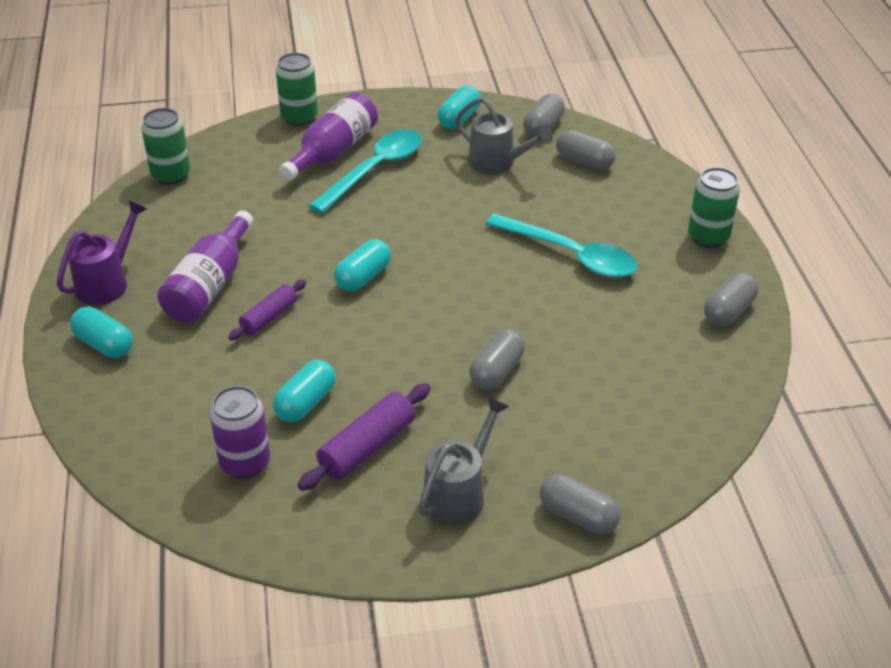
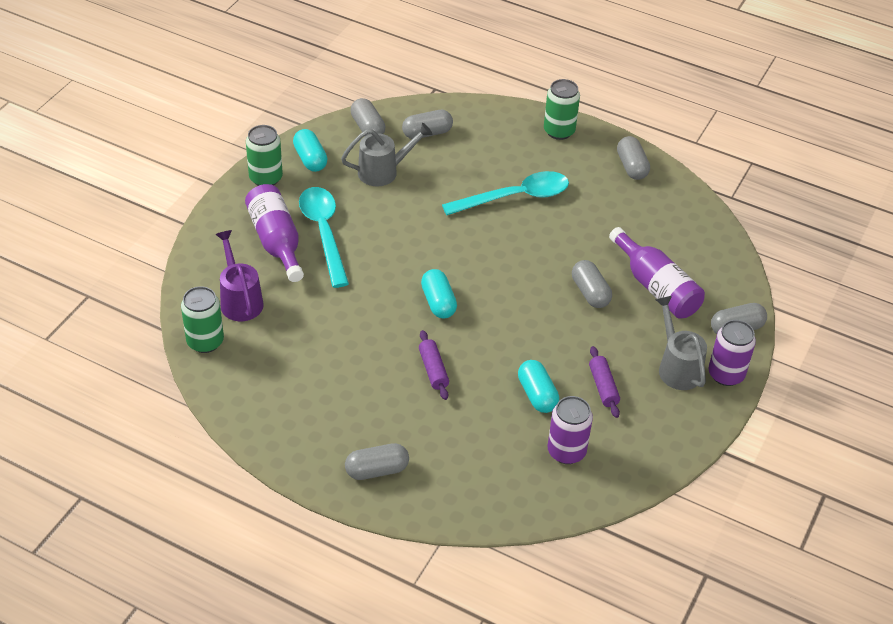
camera: 55 degrees left, 5 degrees up
purple watering can [57,200,147,305] -> purple watering can moved to [215,230,264,321]
turquoise capsule [70,307,133,358] -> grey capsule [345,443,409,480]
purple bottle [157,210,253,322] -> purple bottle moved to [609,227,705,319]
green can [276,53,318,126] -> green can moved to [246,125,283,186]
purple rolling pin [297,383,431,491] -> purple rolling pin [589,346,620,418], size x0.66
none -> purple can [708,320,756,386]

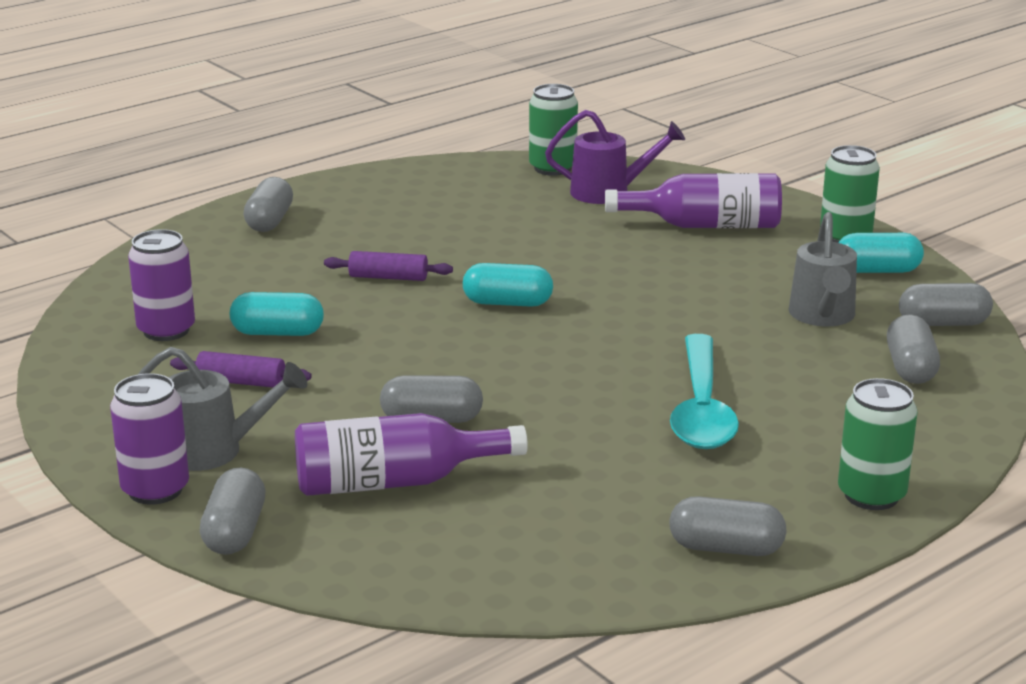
camera: 115 degrees right, 20 degrees down
turquoise spoon [299,187,349,288] -> none

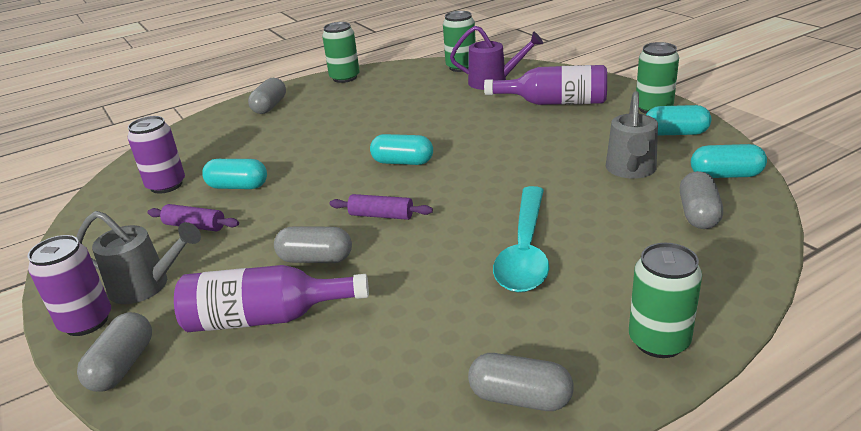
camera: 10 degrees right, 5 degrees up
purple rolling pin [324,251,453,281] -> purple rolling pin moved to [329,194,433,220]
grey capsule [899,283,993,326] -> turquoise capsule [691,144,767,178]
none -> green can [322,22,360,83]

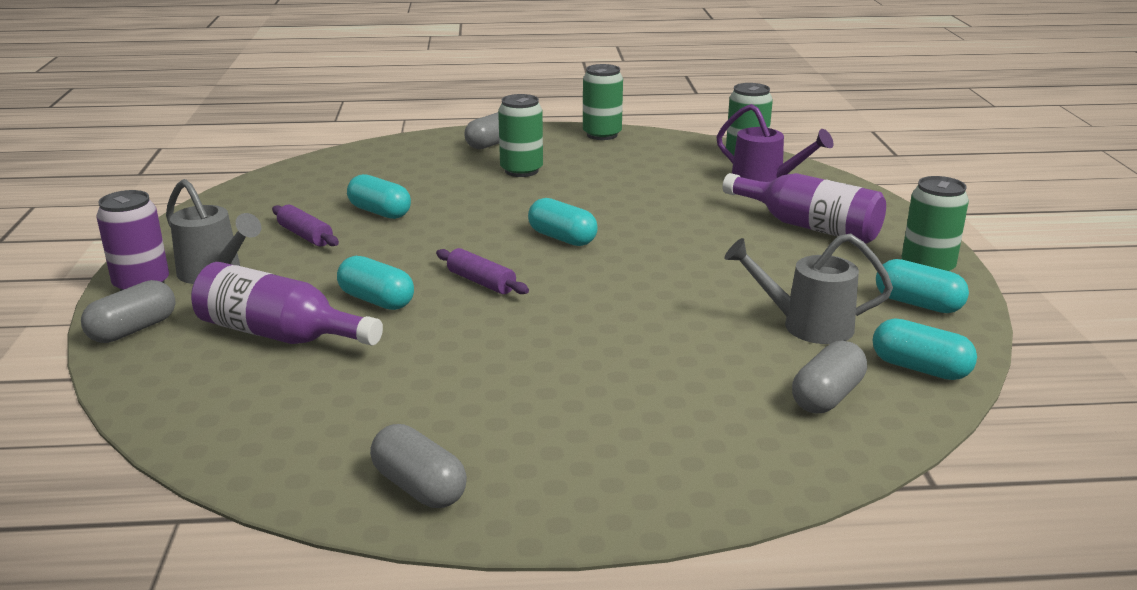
camera: 25 degrees right, 5 degrees down
purple can [128,116,185,194] -> none
grey capsule [274,226,352,263] -> turquoise capsule [337,256,414,310]
turquoise spoon [493,186,549,293] -> none
grey watering can [606,91,658,179] -> grey watering can turned 60 degrees clockwise [725,233,893,344]
green can [629,243,702,358] -> green can moved to [498,94,543,177]

